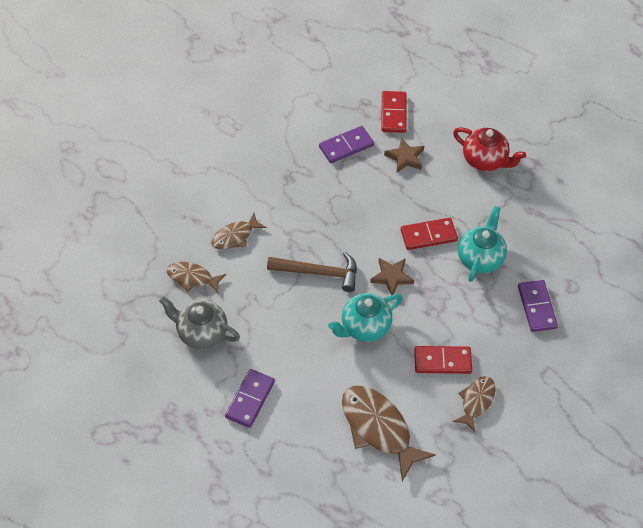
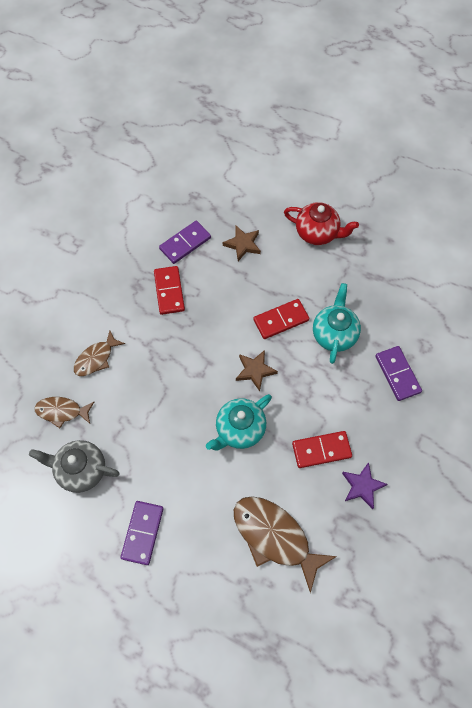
camera: 10 degrees left, 10 degrees up
brown hammer [267,252,357,292] -> none
red domino [381,91,407,133] -> red domino moved to [154,266,185,315]
brown fish [453,376,496,433] -> purple star [342,462,388,509]

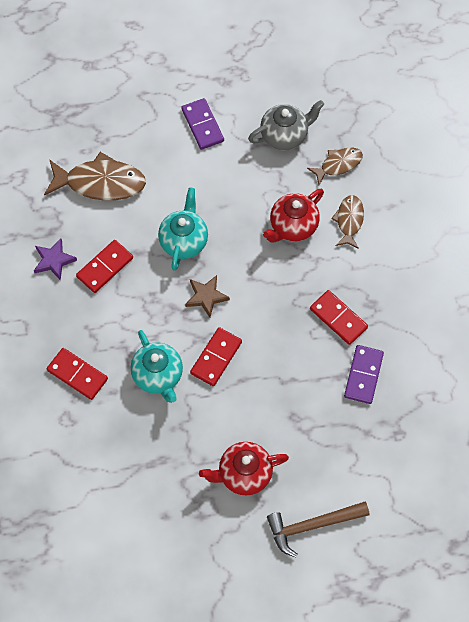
camera: 145 degrees right, 0 degrees up
brown star [223,226,261,261] -> none
purple domino [375,346,422,401] -> red domino [47,348,108,400]
none -> red teapot [263,189,324,243]
none -> brown hammer [267,502,369,558]

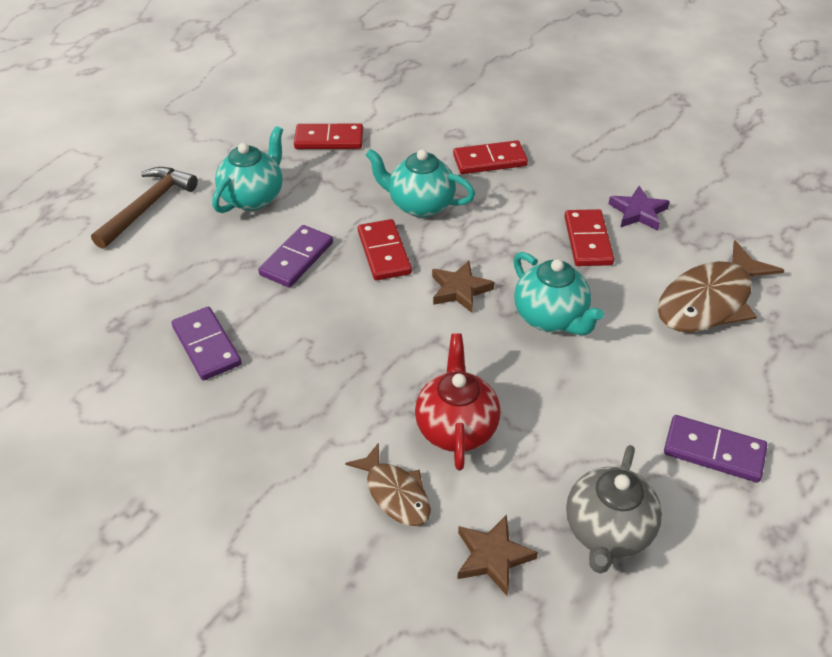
camera: 135 degrees right, 20 degrees down
red teapot [199,442,289,496] -> turquoise teapot [212,126,283,213]
brown fish [307,148,363,185] -> brown star [457,514,538,596]
red domino [310,290,368,345] -> red domino moved to [294,124,363,149]
none -> purple domino [258,225,333,288]

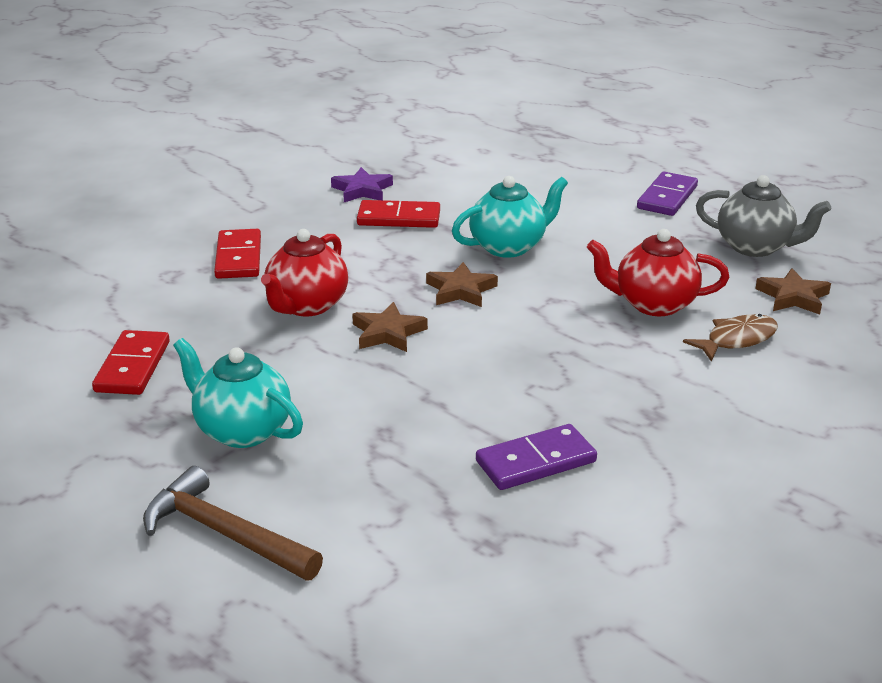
camera: 85 degrees left, 15 degrees down
purple domino [258,225,333,288] -> none
red domino [358,219,412,281] -> brown star [352,302,428,352]
turquoise teapot [366,149,475,217] -> red teapot [261,229,348,317]
brown fish [658,240,785,332] -> none

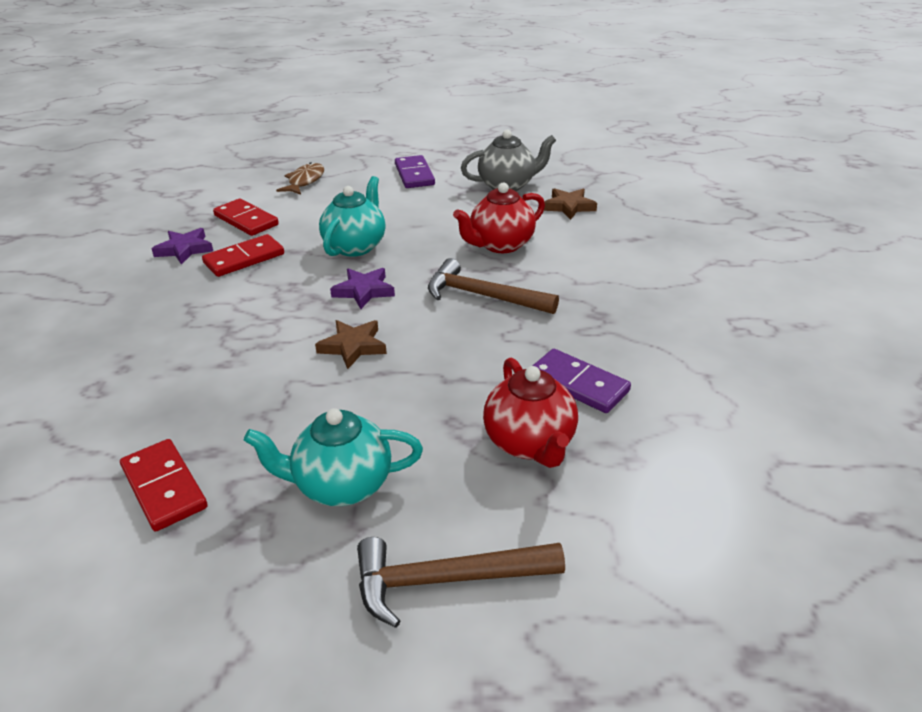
camera: 40 degrees left, 5 degrees up
red domino [214,229,261,279] -> red domino moved to [213,199,279,236]
red teapot [261,229,348,317] -> red teapot moved to [483,357,578,468]
brown star [426,262,498,307] -> purple star [330,268,395,309]
purple domino [476,424,597,490] -> purple domino turned 75 degrees counterclockwise [533,349,631,413]
brown fish [683,314,778,361] -> brown fish moved to [276,162,324,195]
none -> brown hammer [428,258,559,314]

